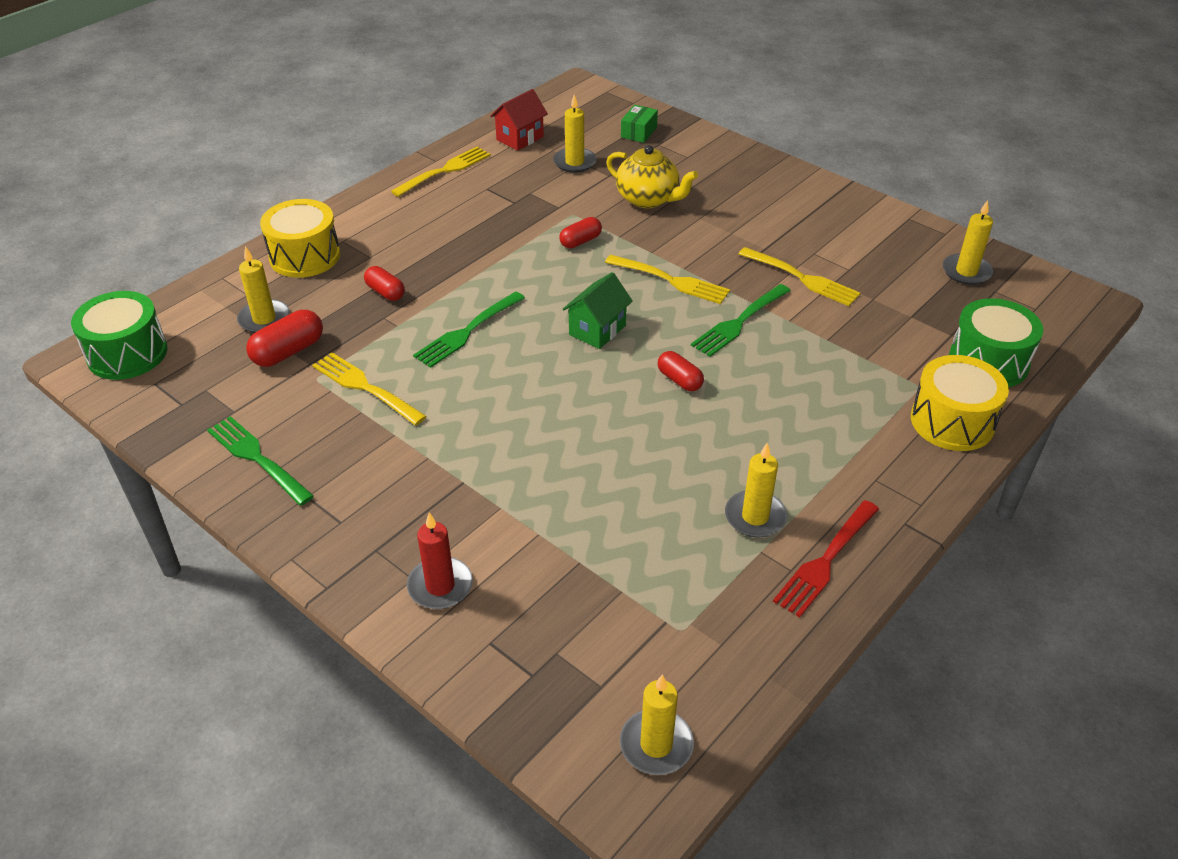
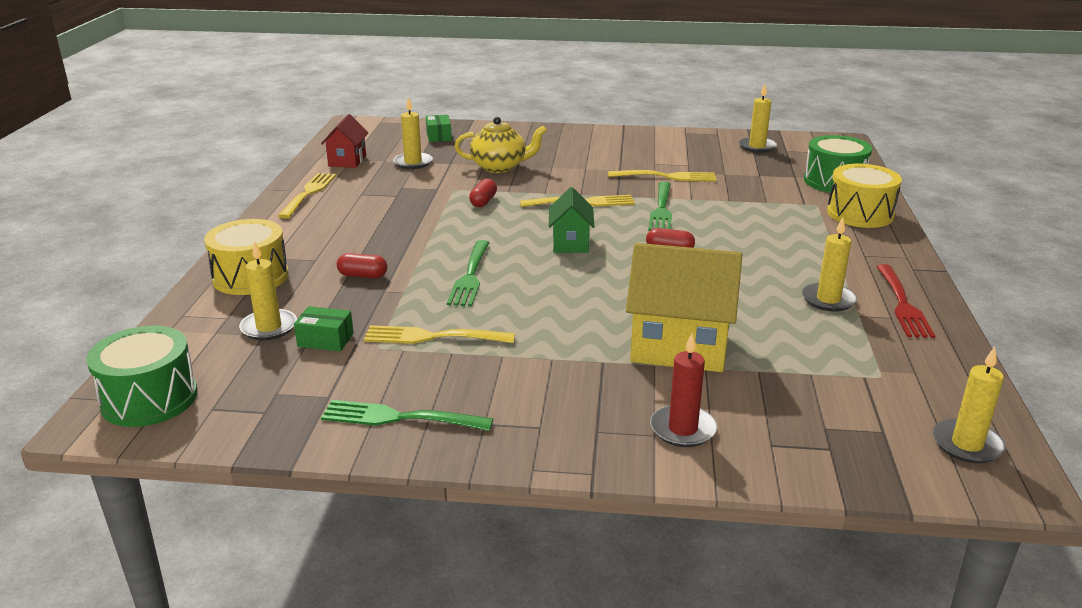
camera: 35 degrees left, 15 degrees down
red capsule [246,310,323,367] -> green box [294,306,354,351]
none -> yellow house [626,243,742,372]

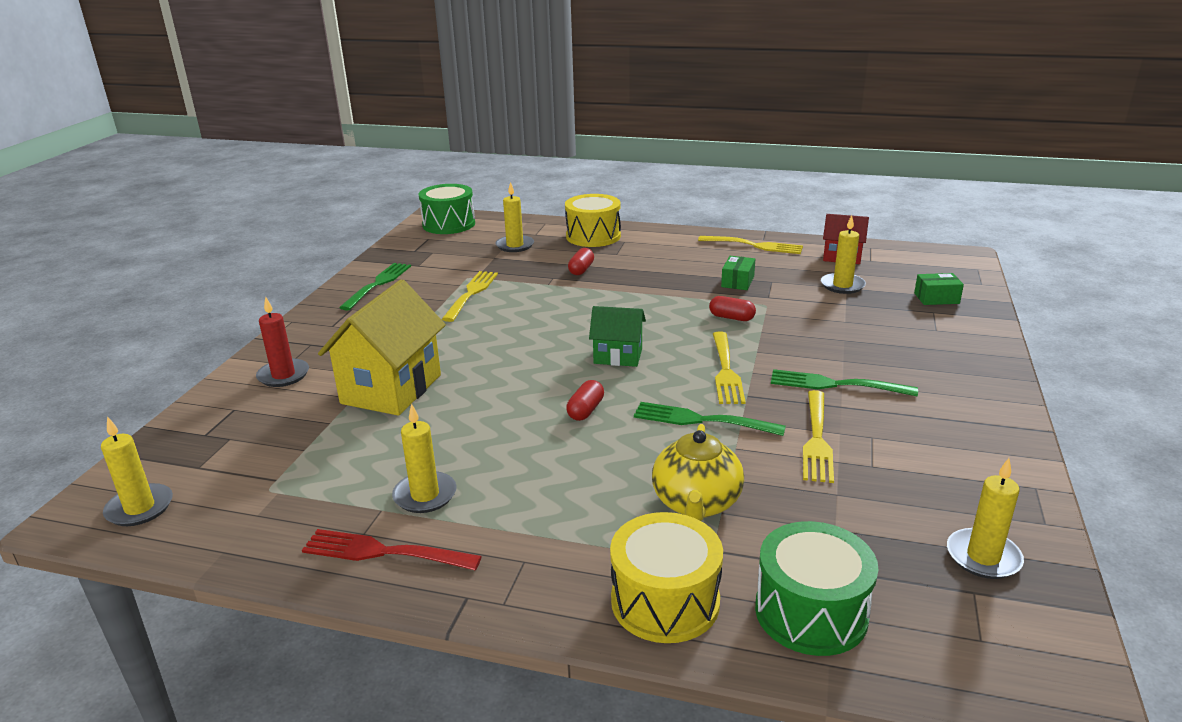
camera: 100 degrees right, 0 degrees up
green box [294,306,354,351] -> green box moved to [721,256,755,290]
green fork [447,240,490,306] -> green fork moved to [771,369,918,396]
yellow teapot [454,117,547,173] -> yellow teapot moved to [652,424,744,521]

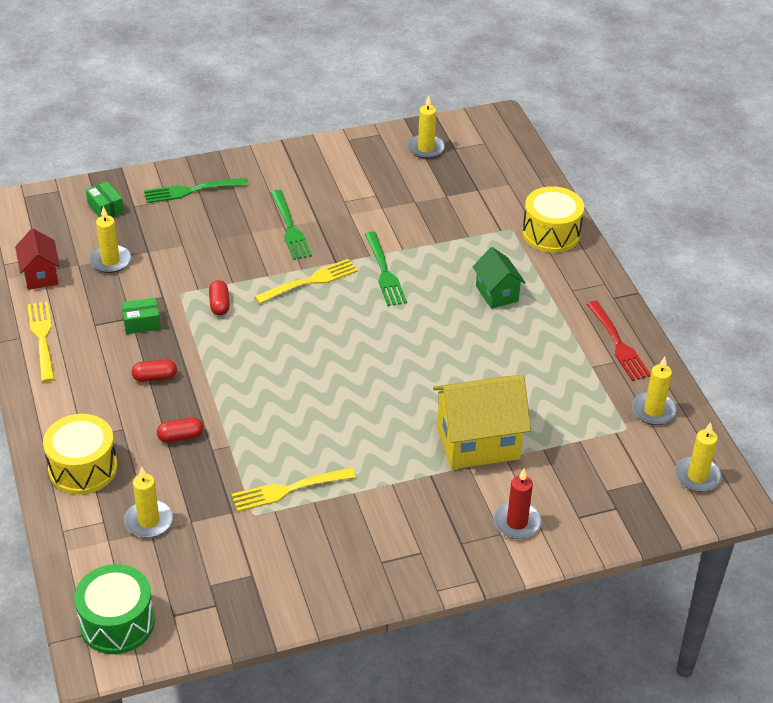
camera: 125 degrees left, 15 degrees up
green fork [339,263,411,310] -> green fork moved to [144,178,248,203]
yellow candle [392,403,457,513] -> yellow candle moved to [632,357,677,425]
red capsule [566,380,604,421] -> red capsule moved to [132,359,177,382]
green house [589,306,646,367] -> green house moved to [473,247,526,309]
yellow teapot [652,424,744,521] -> none
green drum [755,521,878,656] -> none
yellow fork [803,390,834,483] -> none

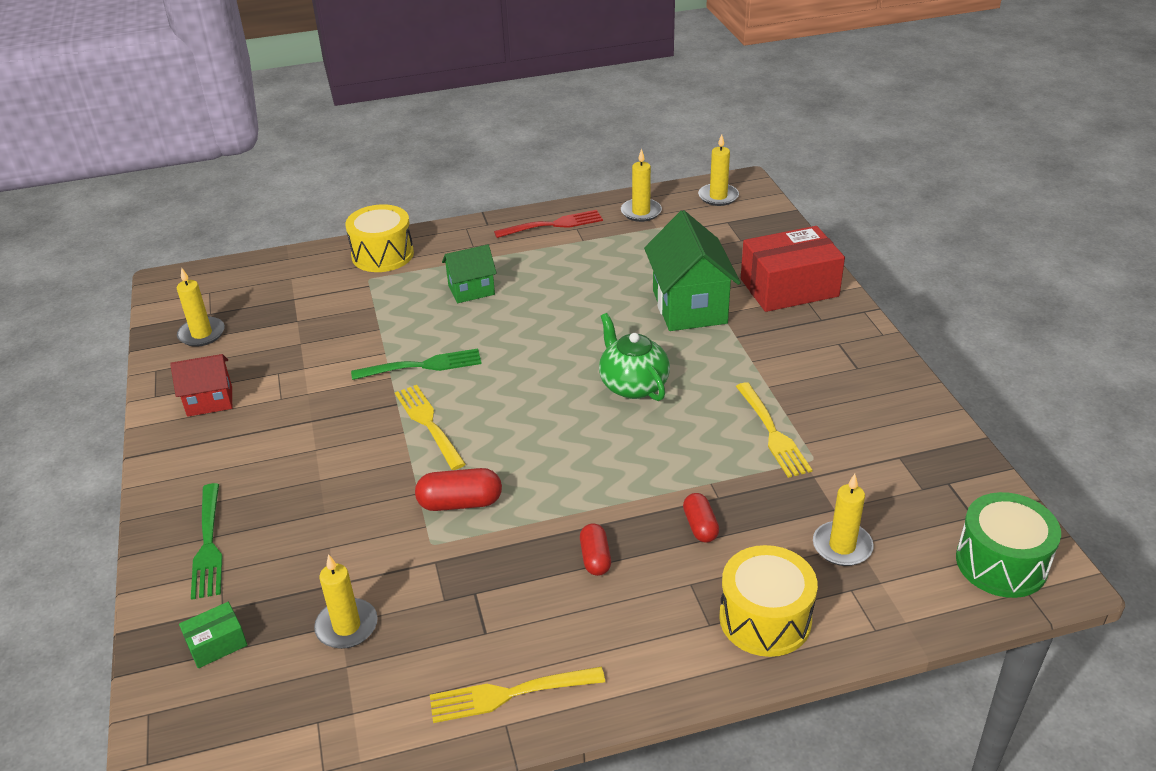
camera: 85 degrees left, 5 degrees down
red house [15,229,60,290] -> red house moved to [170,354,232,417]
green box [121,298,161,334] -> none
red capsule [209,280,230,315] -> red capsule [415,468,502,511], size x1.51
green fork [270,190,312,260] -> none
yellow house [433,375,531,469] -> green house [644,210,741,331]
red candle [493,469,542,539] -> red box [741,226,845,312]
none -> green teapot [599,313,670,401]

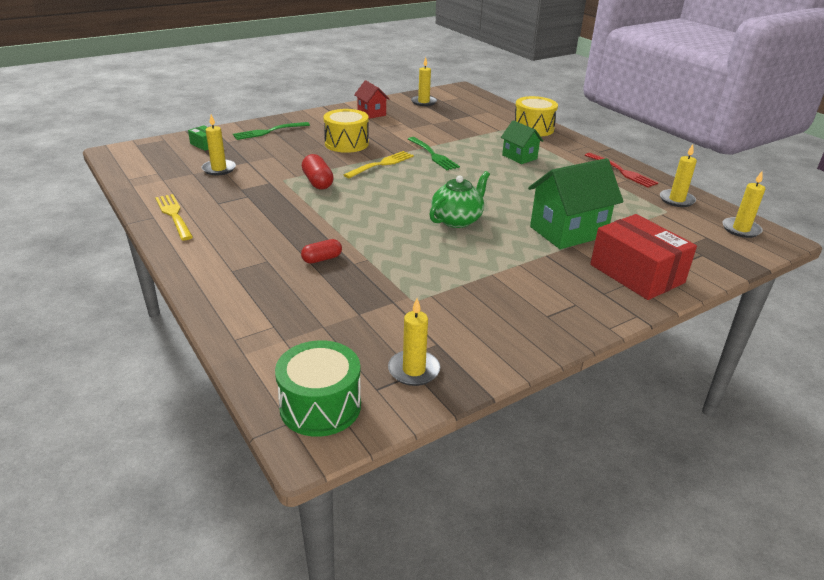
camera: 70 degrees right, 5 degrees down
red capsule [580,524,611,576] -> none
yellow drum [719,545,818,657] -> yellow drum moved to [323,109,369,153]
yellow fork [736,382,812,478] -> none
yellow candle [813,474,874,566] -> yellow candle moved to [388,298,440,386]

